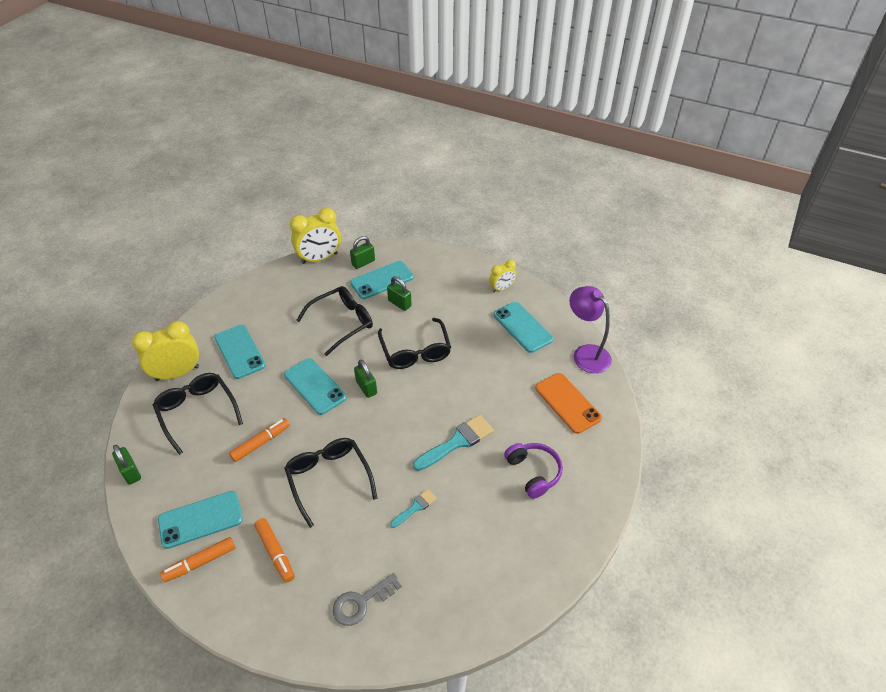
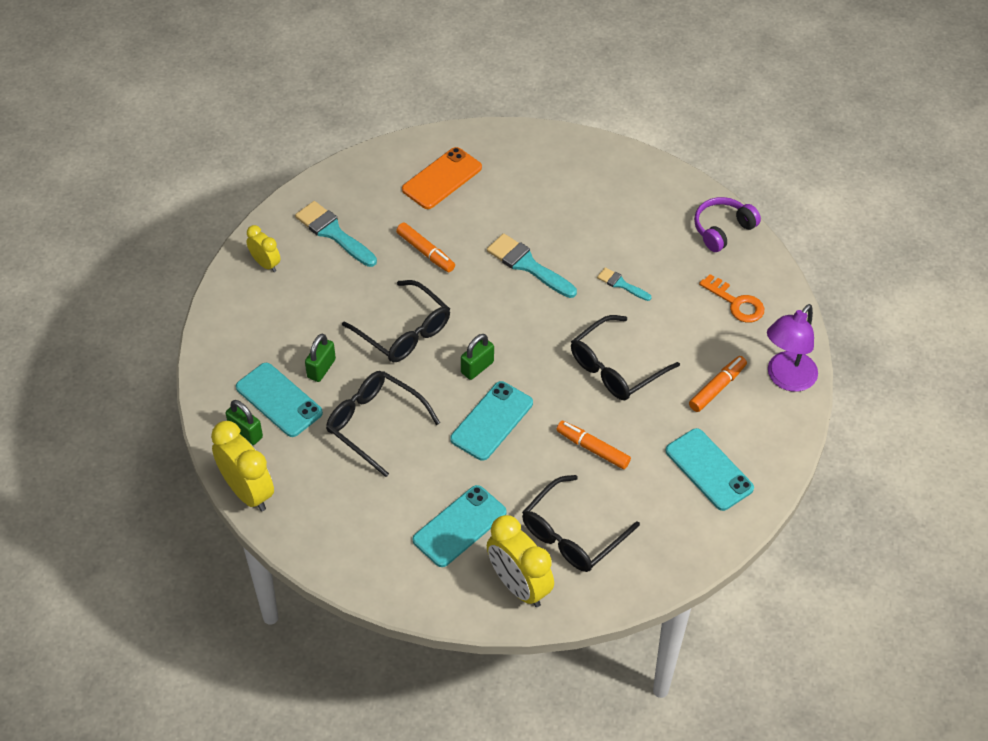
camera: 105 degrees left, 5 degrees up
green padlock [112,445,141,485] -> none
orange marker [160,537,236,582] -> orange marker moved to [396,222,455,272]
grey key [333,573,402,626] -> orange key [699,274,764,323]
black glasses [378,318,451,369] -> black glasses turned 75 degrees clockwise [342,280,450,362]
turquoise phone [494,302,553,353] -> turquoise brush [295,201,377,267]
purple headphones [504,443,563,499] -> purple headphones moved to [694,197,761,252]
purple lamp [569,286,612,373] -> purple lamp moved to [767,304,818,392]

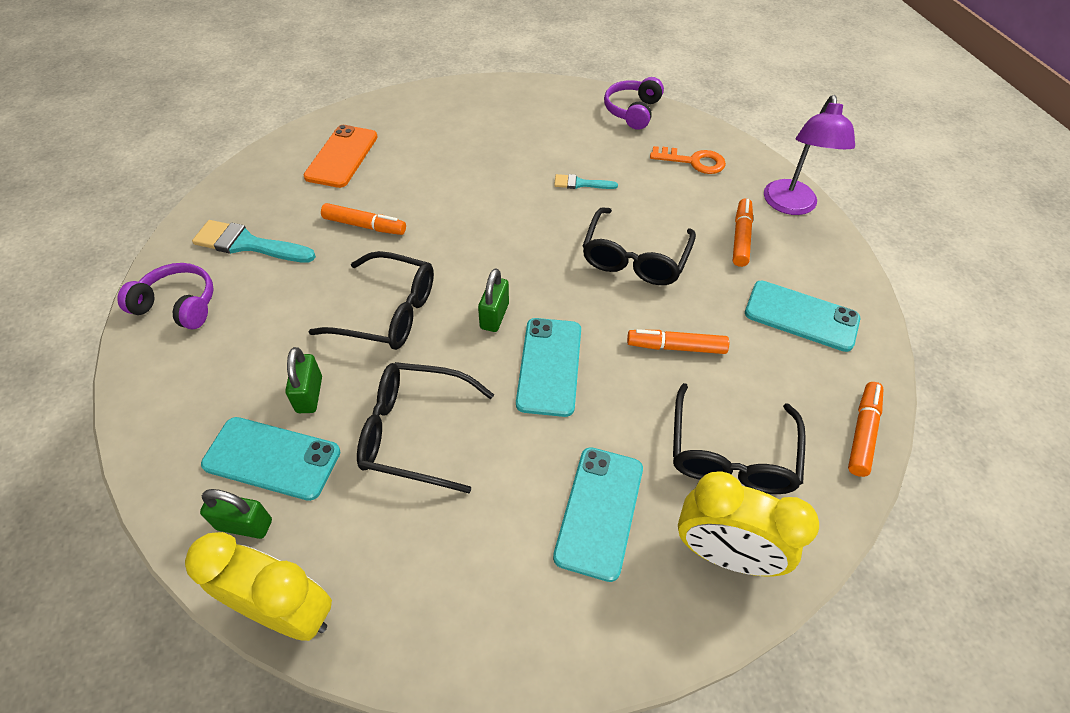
camera: 30 degrees left, 0 degrees up
yellow clock [246,225,280,272] -> purple headphones [117,263,214,329]
turquoise brush [487,233,577,298] -> none
none -> orange marker [848,382,883,477]

